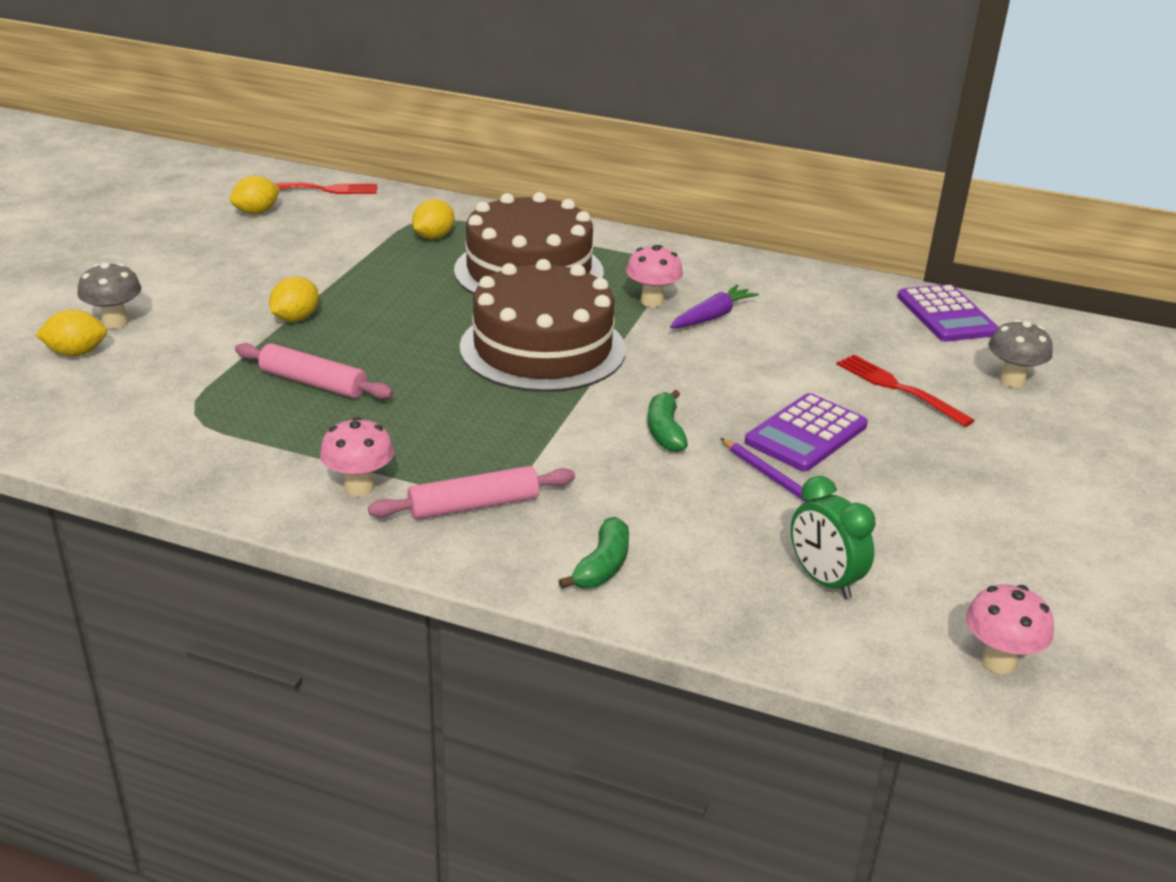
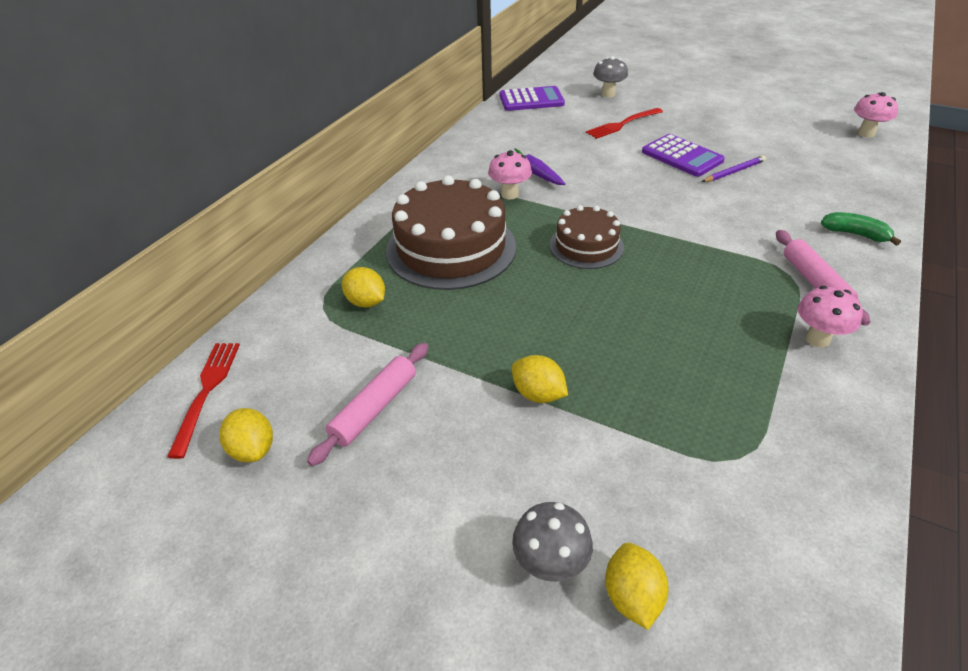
camera: 80 degrees left, 10 degrees up
pink rolling pin [235,343,393,399] -> pink rolling pin moved to [307,343,429,466]
brown cake [460,259,626,392] -> brown cake [549,205,624,269], size x0.57
green banana [647,390,688,452] -> none
green clock [791,476,875,599] -> none

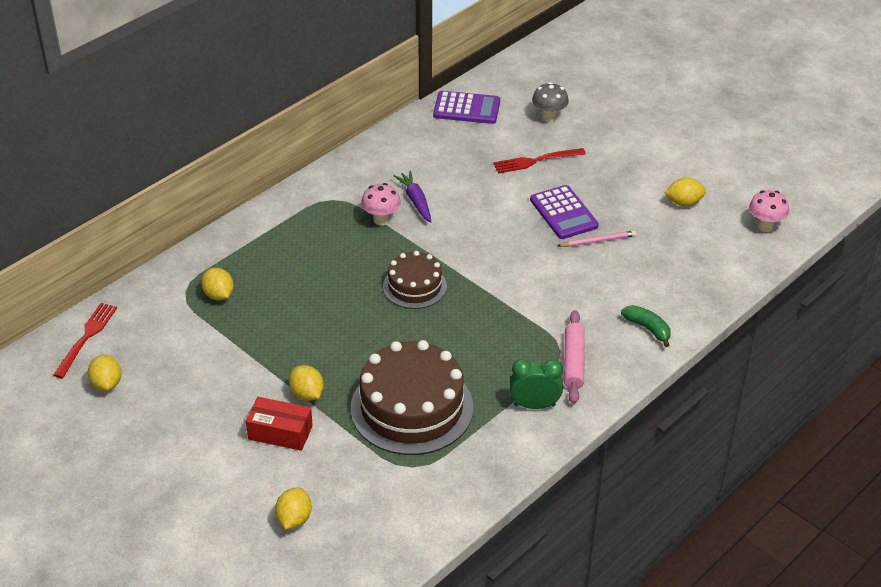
camera: 15 degrees right, 0 degrees up
pink rolling pin [307,343,429,466] -> none
brown cake [386,176,516,290] -> brown cake moved to [351,340,473,455]
grey mushroom [512,502,593,582] -> none
purple pencil [702,155,766,182] -> pink pencil [557,230,636,247]
pink mushroom [798,286,863,348] -> green clock [510,359,563,409]
none -> red box [246,397,313,451]
none -> yellow lemon [665,177,706,206]

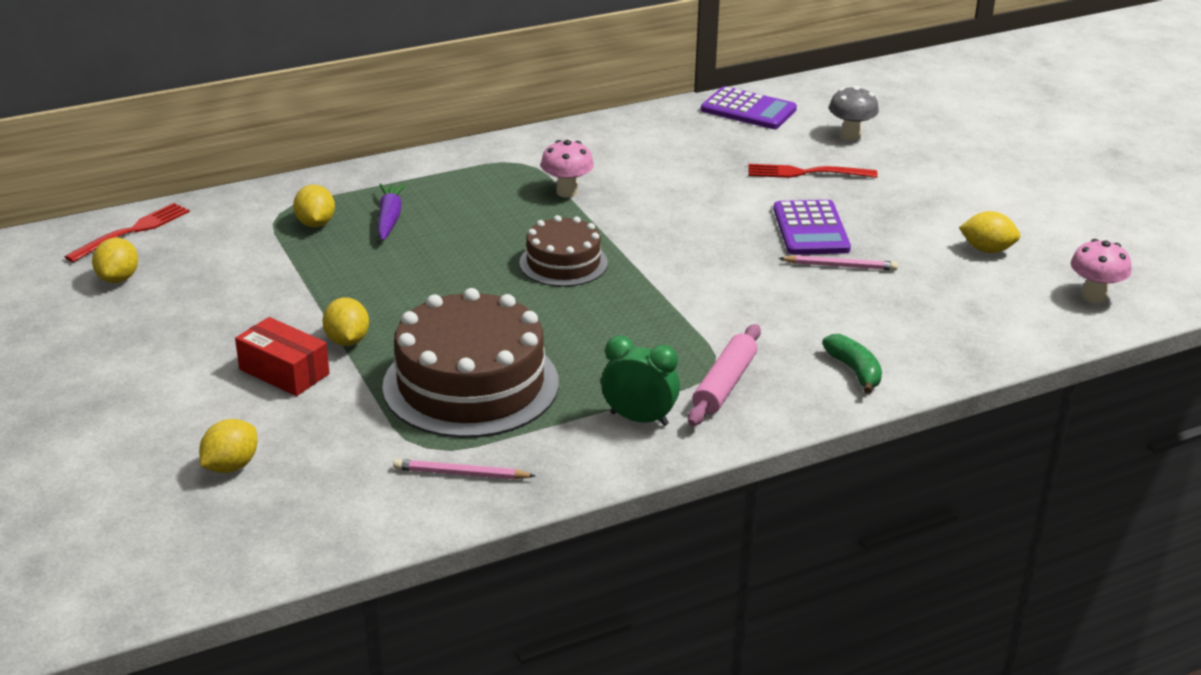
camera: 20 degrees right, 10 degrees down
purple carrot [393,171,432,223] -> purple carrot moved to [378,183,406,241]
none -> pink pencil [393,459,535,479]

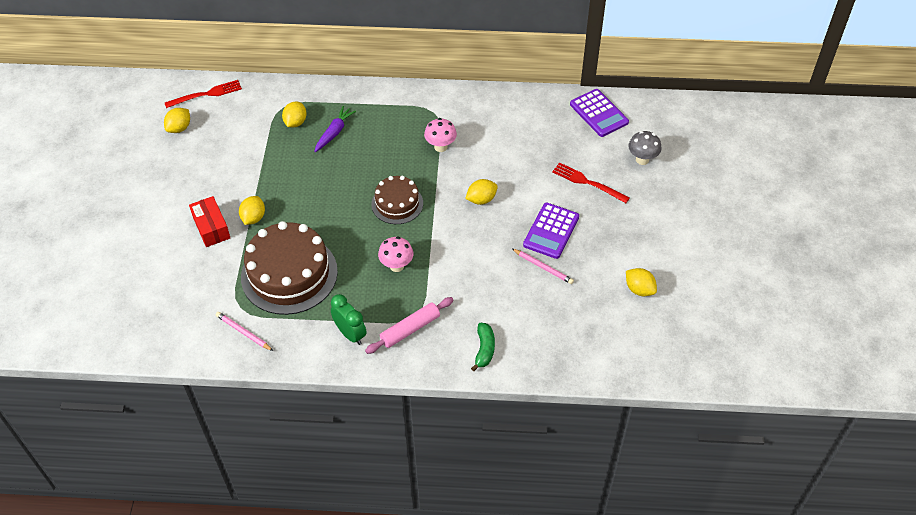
camera: 30 degrees right, 20 degrees up
yellow lemon [199,419,257,473] -> yellow lemon moved to [465,179,498,205]
pink mushroom [1071,239,1132,303] -> pink mushroom moved to [378,237,413,272]

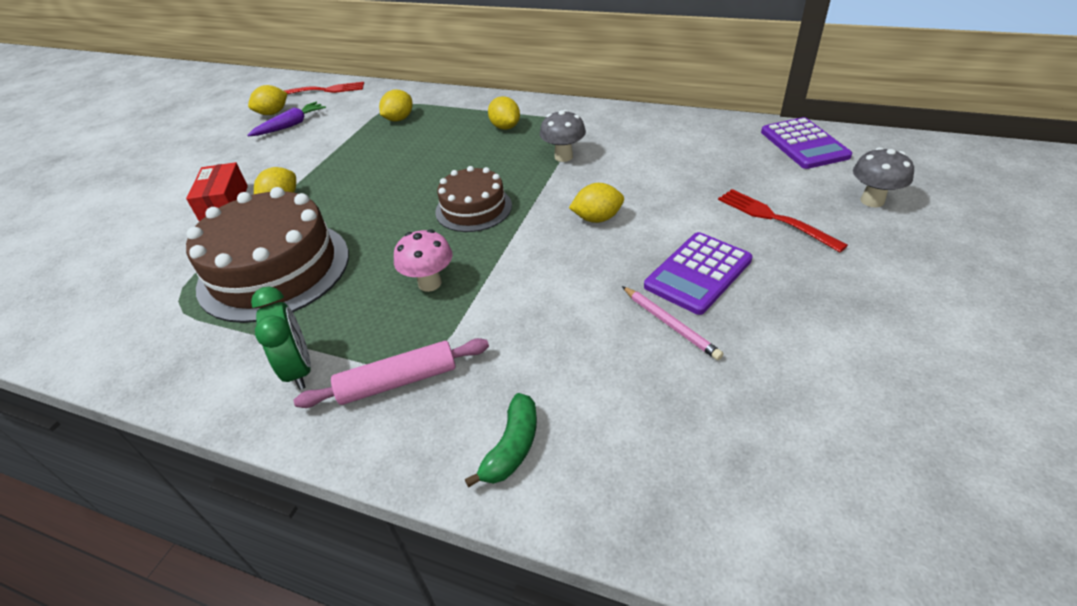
camera: 20 degrees right, 10 degrees down
pink pencil [216,312,273,351] -> none
purple carrot [314,106,356,152] -> purple carrot moved to [247,102,326,136]
pink mushroom [424,118,457,152] -> grey mushroom [540,110,586,162]
yellow lemon [626,268,657,296] -> yellow lemon moved to [488,96,520,130]

